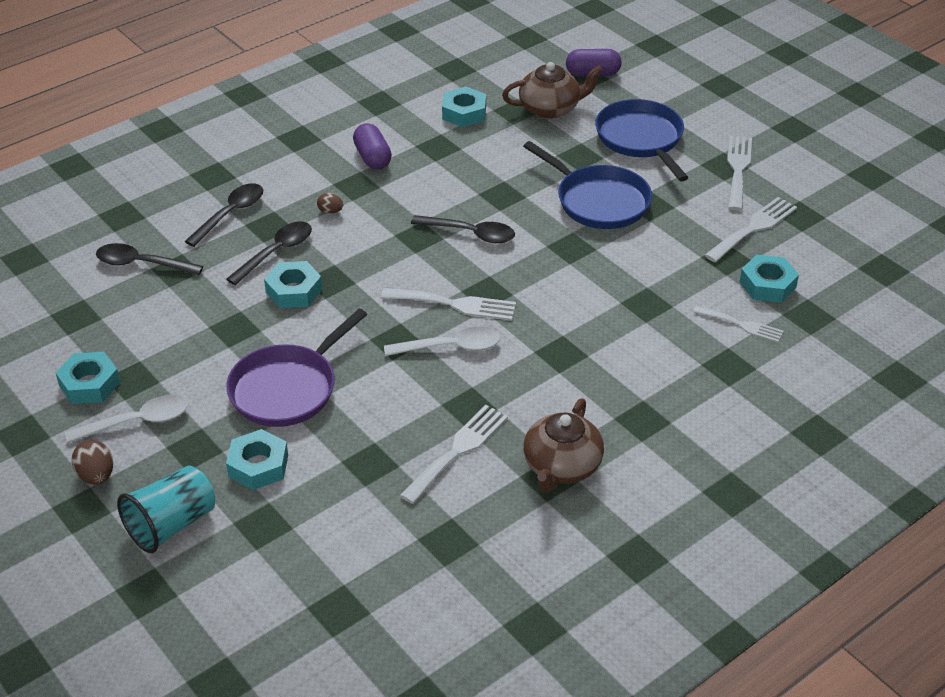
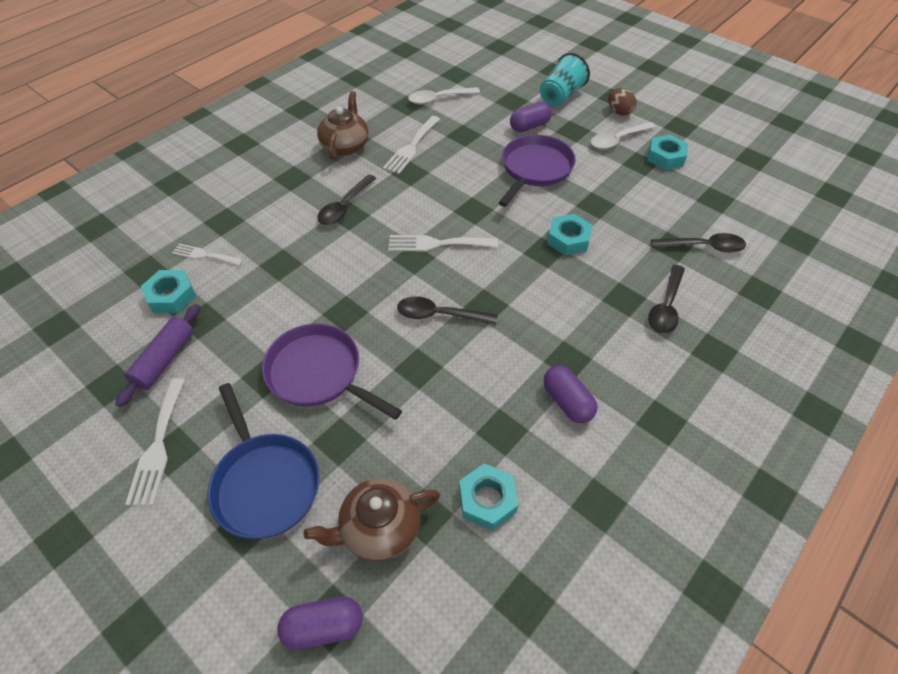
camera: 170 degrees right, 10 degrees up
black spoon [226,221,312,285] -> black spoon moved to [317,174,377,225]
turquoise nut [226,429,288,490] -> purple capsule [510,102,552,132]
brown egg [317,193,343,214] -> none
white spoon [384,326,501,356] -> white spoon moved to [408,87,480,105]
blue pan [523,141,652,229] -> purple pan [262,324,402,420]
white fork [705,197,797,262] -> purple rolling pin [115,304,200,407]

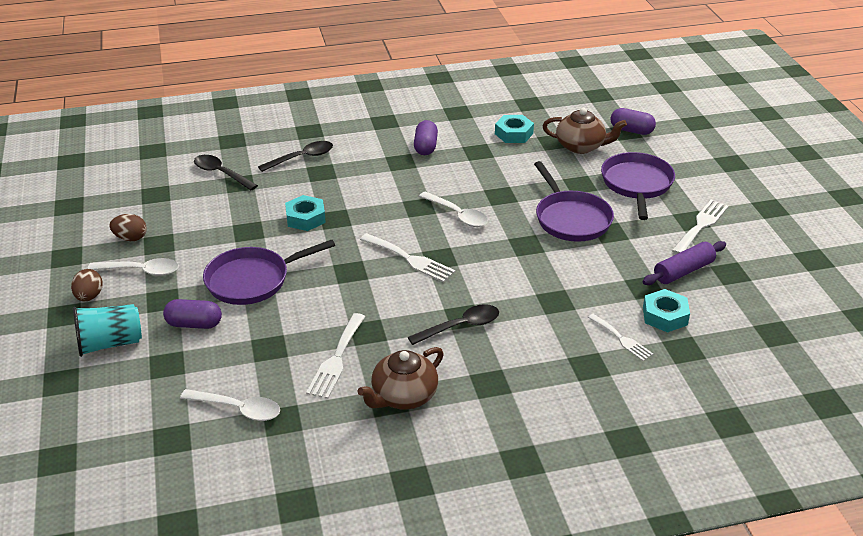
camera: 145 degrees left, 15 degrees down
blue pan [208,383,320,539] -> purple pan [601,152,675,220]
white fork [383,116,440,174] -> white fork turned 135 degrees clockwise [306,313,365,399]
black spoon [397,296,497,325] -> white spoon [419,191,488,227]
turquoise nut [647,135,688,170] -> brown egg [109,214,147,241]

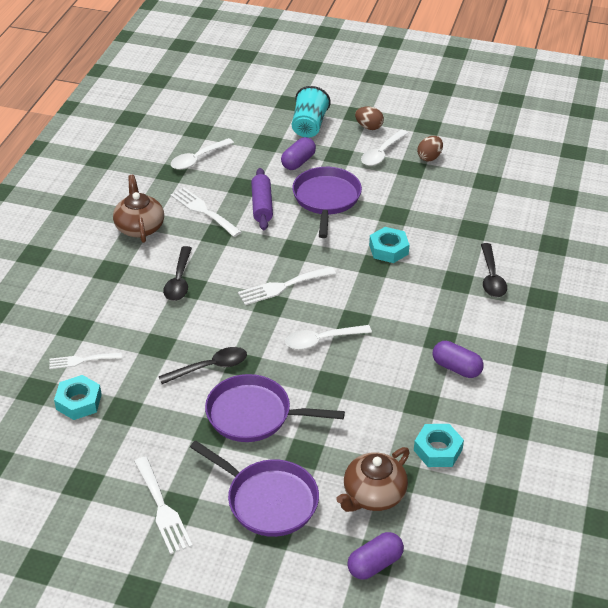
camera: 120 degrees right, 5 degrees up
black spoon [194,155,258,190] -> black spoon moved to [159,347,247,384]
purple rolling pin [642,241,726,285] -> purple rolling pin moved to [251,168,273,230]

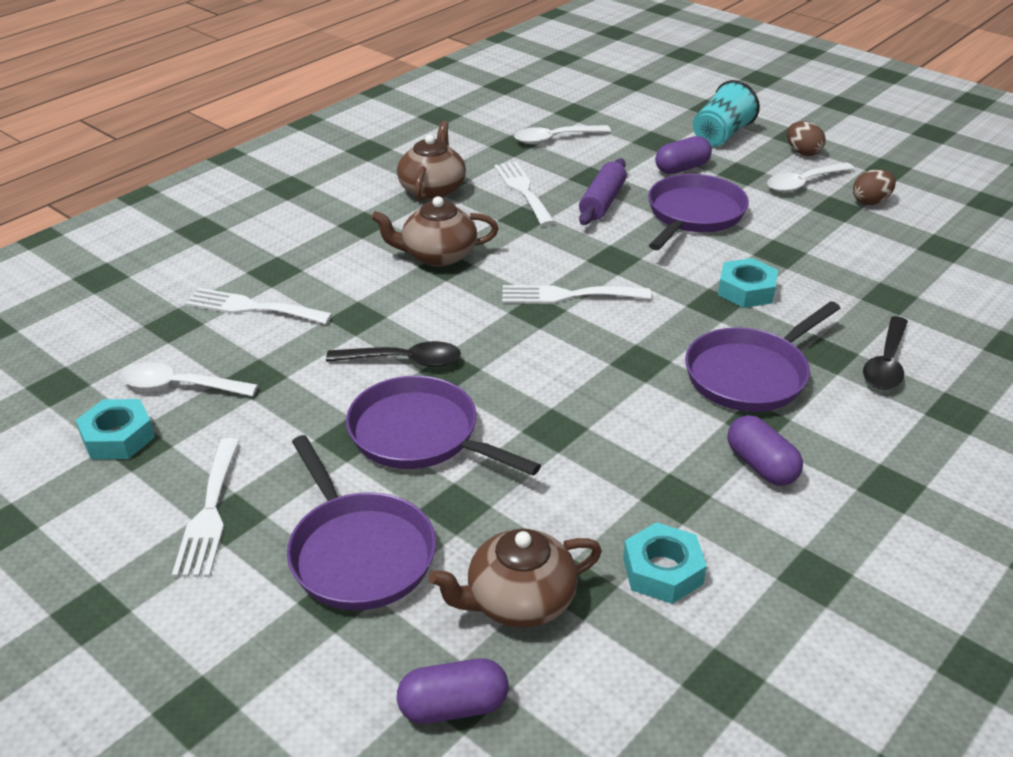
camera: 25 degrees right, 5 degrees down
white fork [49,353,122,369] -> white fork [185,288,333,324], size x1.50
turquoise nut [54,375,102,420] -> turquoise nut moved to [76,399,155,459]
black spoon [163,246,192,301] -> brown teapot [371,196,499,267]
white spoon [285,325,372,350] -> white spoon moved to [120,362,258,396]
none -> purple pan [685,301,840,412]

